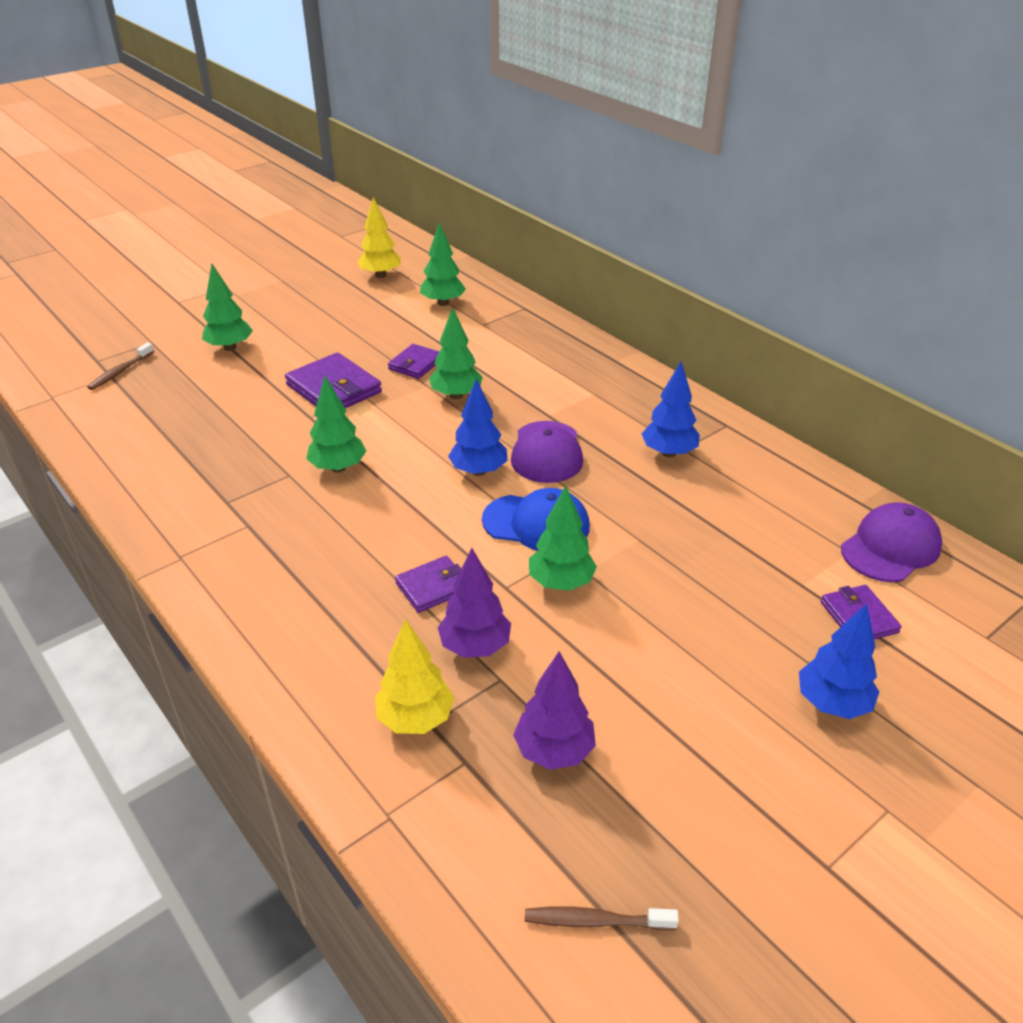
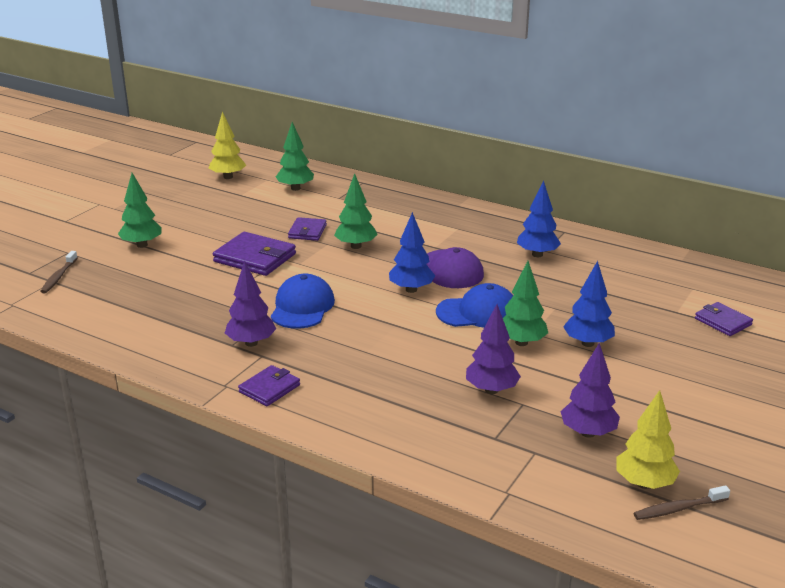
camera: 20 degrees left, 10 degrees down
green tree [306,376,366,472] -> blue cap [271,274,335,329]
yellow tree [375,619,455,734] -> yellow tree moved to [616,390,680,489]
purple wallet [395,556,461,613] -> purple wallet moved to [238,365,300,406]
blue tree [799,604,879,719] -> blue tree moved to [563,261,615,347]
purple cap [841,502,942,582] -> none
none -> purple tree [225,261,276,347]

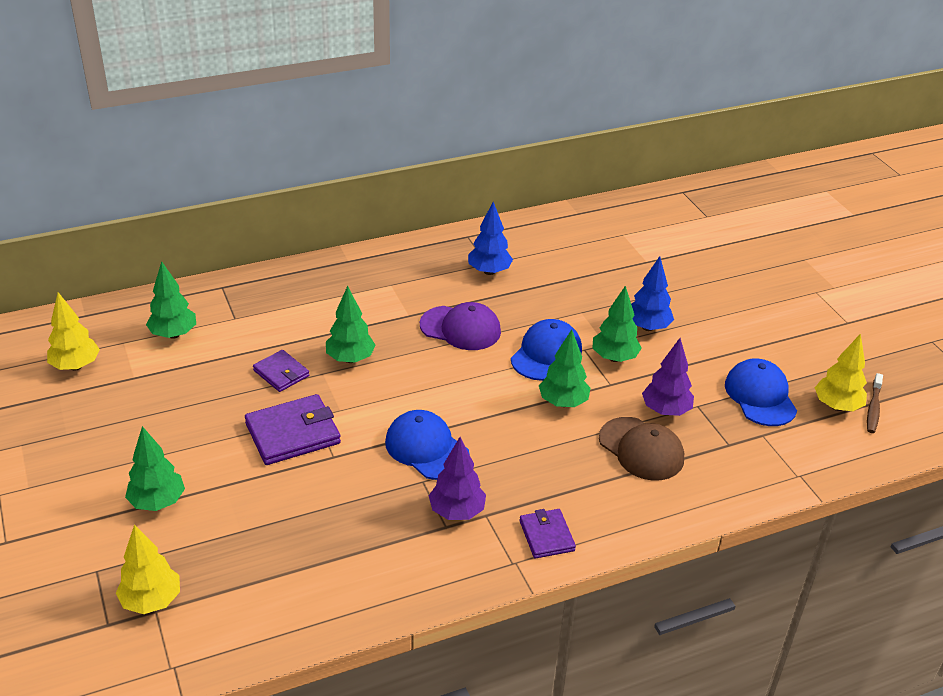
camera: 55 degrees left, 10 degrees up
brown toothbrush [40,251,78,293] -> yellow tree [116,524,180,614]
blue tree [389,212,435,293] -> none
purple tree [560,343,620,438] -> blue cap [725,358,797,426]
purple wallet [695,302,753,336] -> none
none -> green tree [539,329,591,407]
none -> brown cap [599,417,684,481]

